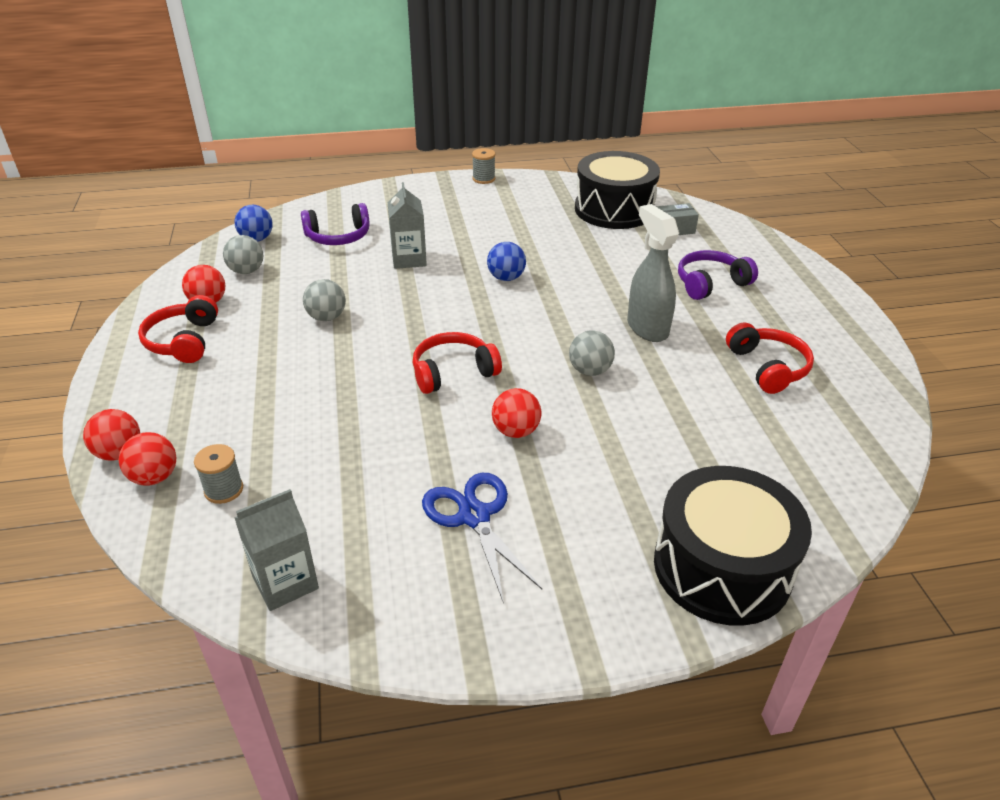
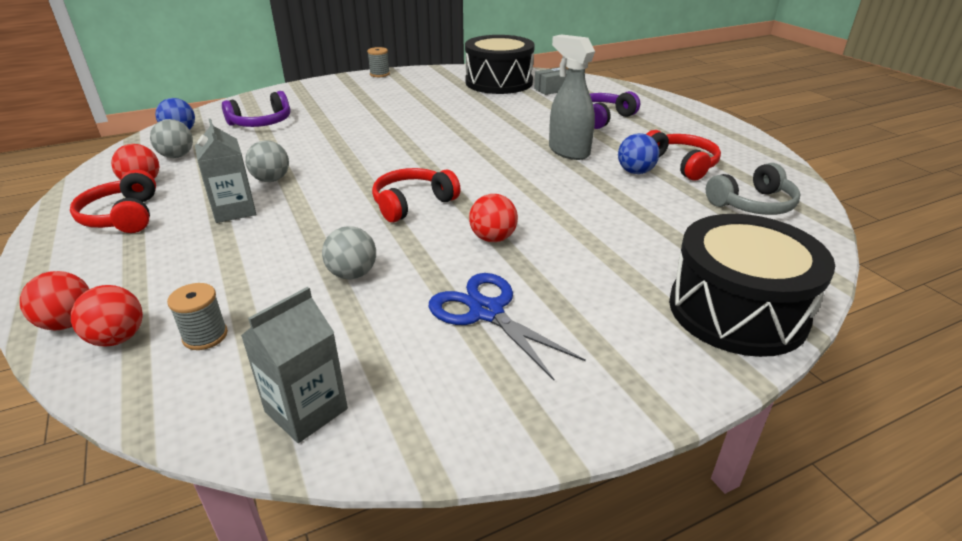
camera: 15 degrees left, 5 degrees down
grey carton [388,182,427,269] -> grey carton moved to [195,119,256,223]
blue ball [487,242,526,281] -> blue ball moved to [618,133,659,174]
grey ball [569,330,615,376] -> grey ball moved to [322,226,376,279]
none -> grey headphones [706,163,801,215]

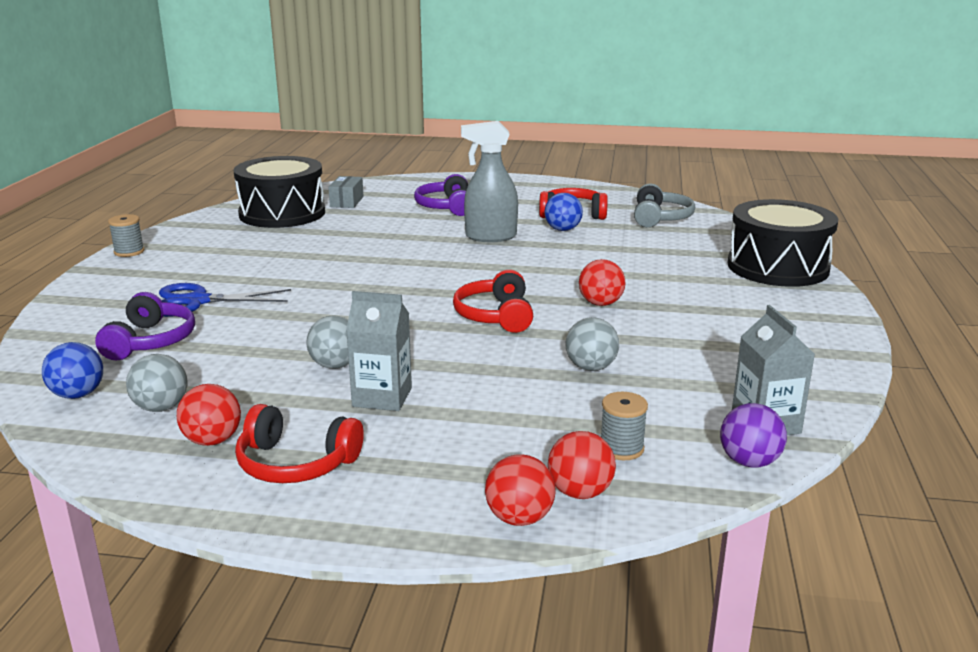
camera: 55 degrees left, 10 degrees down
blue scissors [429,273,586,380] -> blue scissors moved to [159,283,291,317]
none -> purple ball [720,403,787,468]

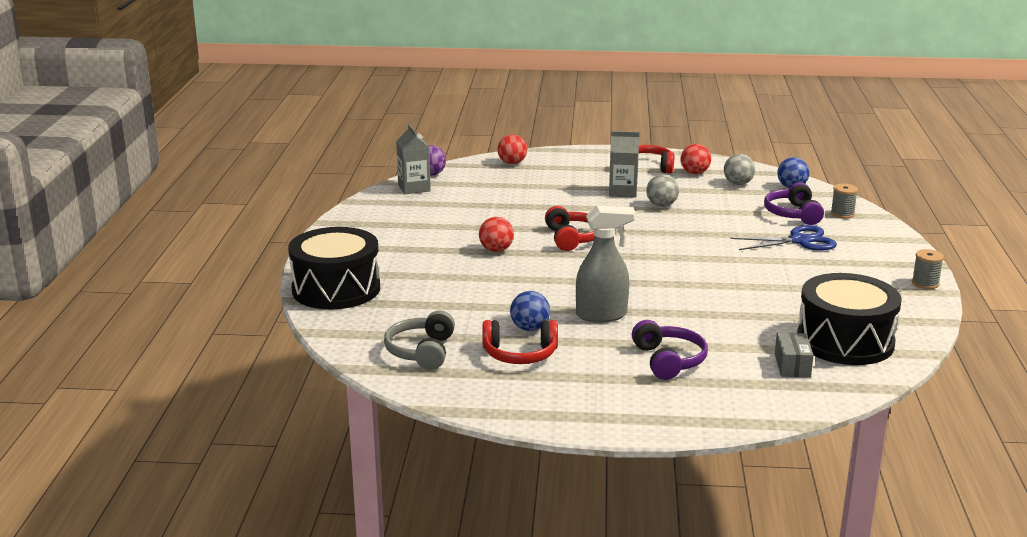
camera: 175 degrees right, 0 degrees up
red ball [485,454,555,526] -> none
grey ball [565,317,619,371] -> none
grey spool [601,392,648,460] -> grey spool moved to [831,184,858,219]

